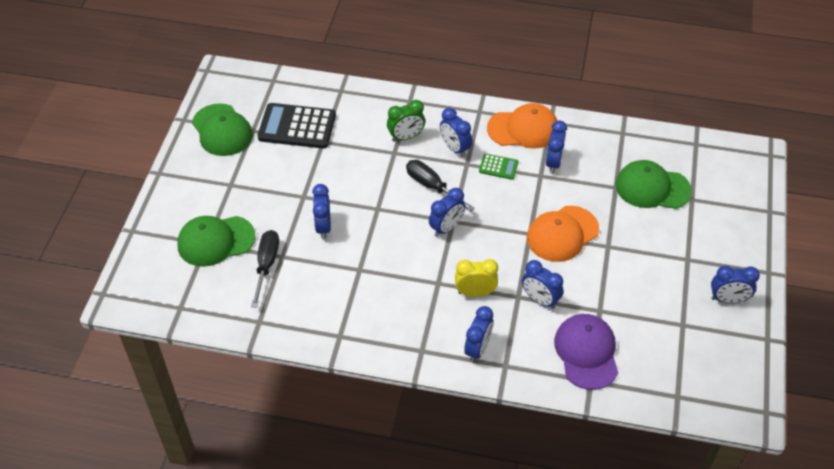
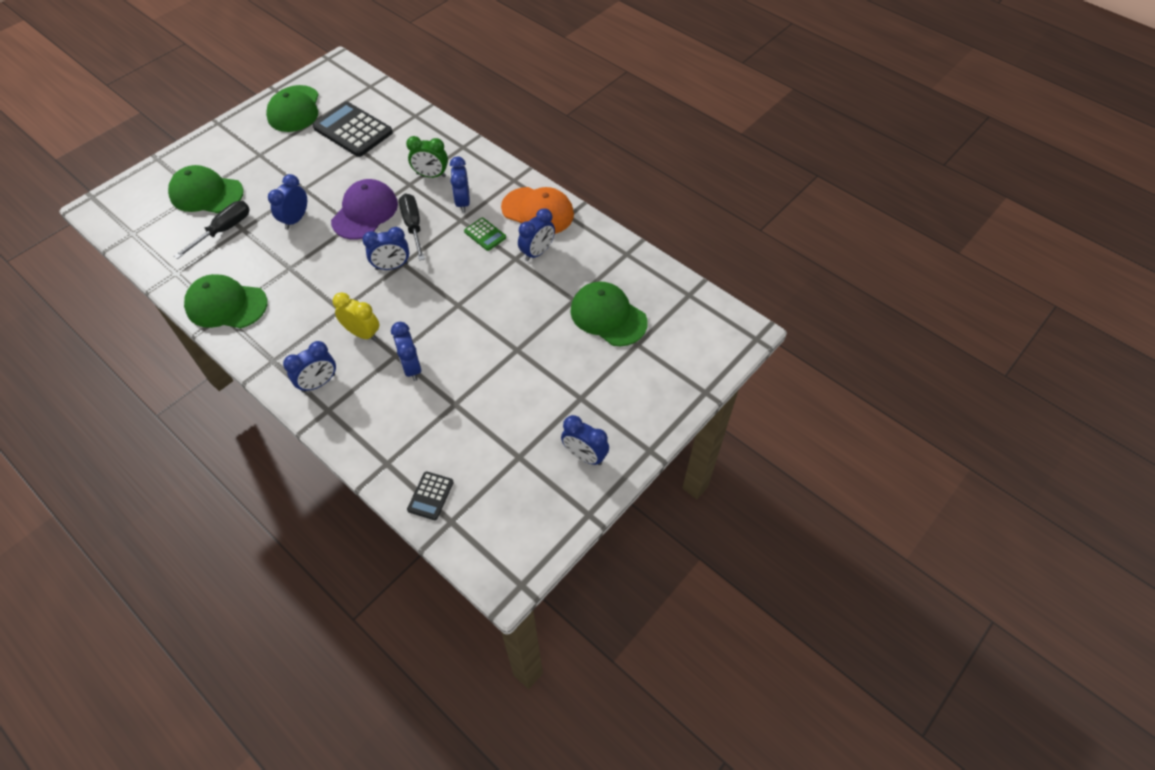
camera: 30 degrees right, 5 degrees up
orange cap [527,206,599,262] -> none
purple cap [554,314,618,390] -> purple cap moved to [331,179,398,240]
none -> green cap [184,274,268,328]
none -> black calculator [407,471,454,520]

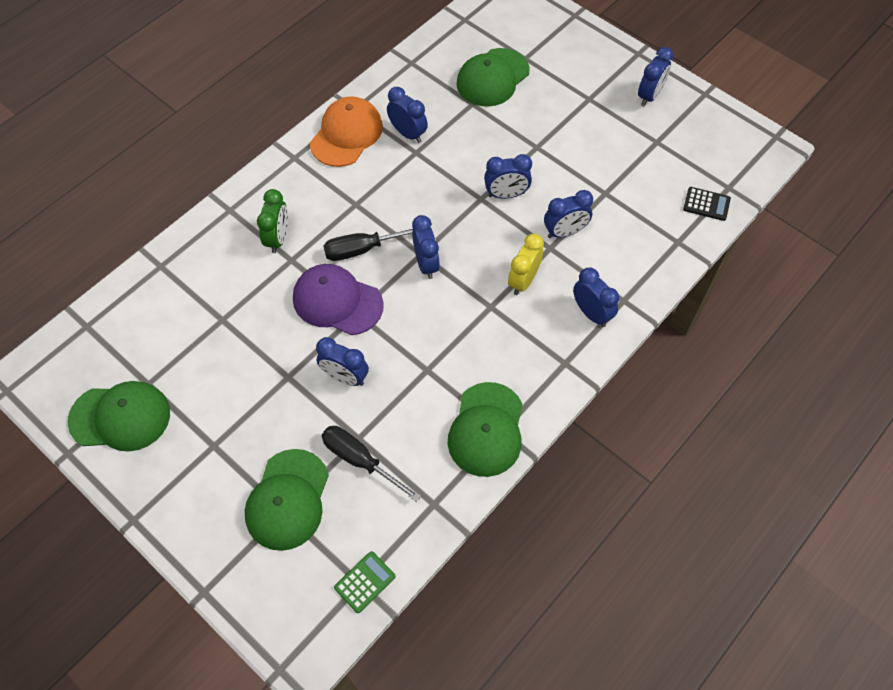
camera: 90 degrees left, 5 degrees up
black calculator [313,101,393,157] -> none
blue clock [450,157,470,213] -> blue clock moved to [484,154,532,199]
green calculator [464,218,506,251] -> green calculator moved to [334,551,396,613]

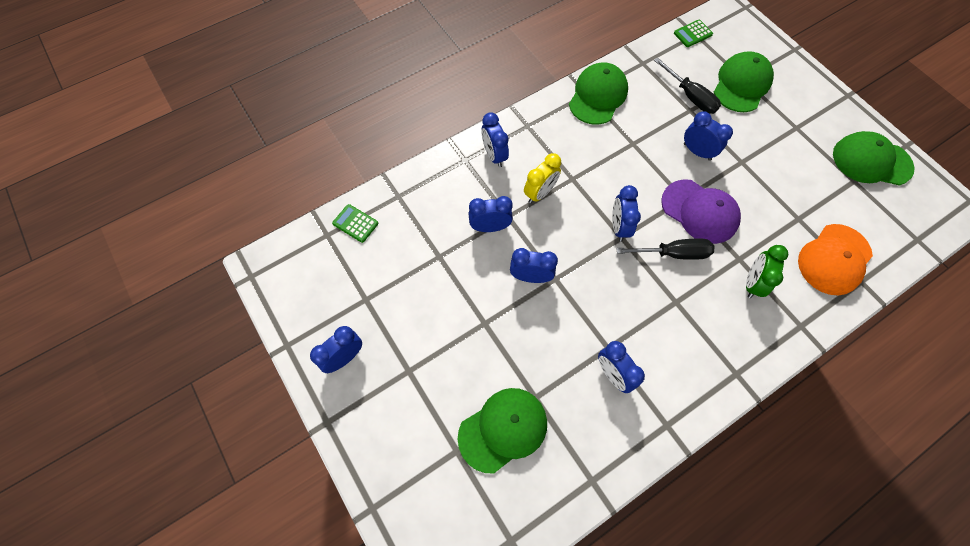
camera: 165 degrees left, 5 degrees up
orange cap [310,96,383,167] -> orange cap moved to [798,224,873,295]
black calculator [683,187,731,221] -> green calculator [332,204,378,243]

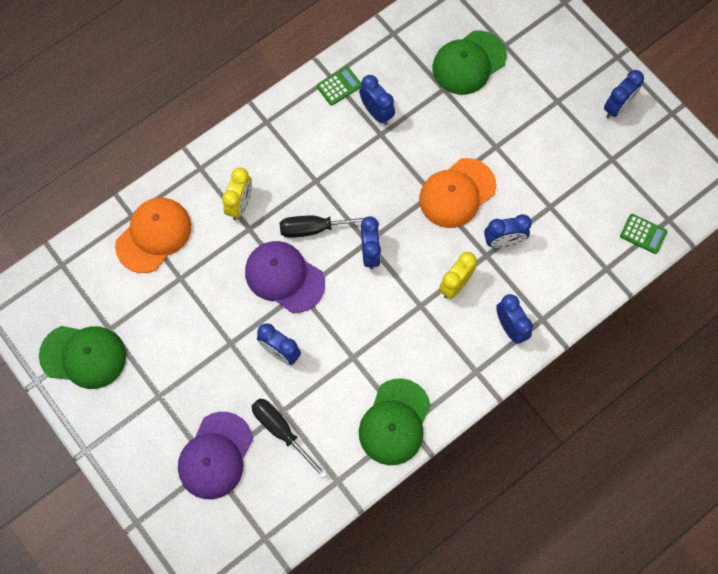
camera: 175 degrees right, 5 degrees up
blue clock [510,248,558,283] -> orange cap [419,158,496,228]
green calculator [674,20,713,47] -> green calculator moved to [317,66,362,106]
green cap [714,51,774,112] -> purple cap [178,412,253,499]
green clock [746,245,788,298] -> yellow clock [222,168,252,220]

